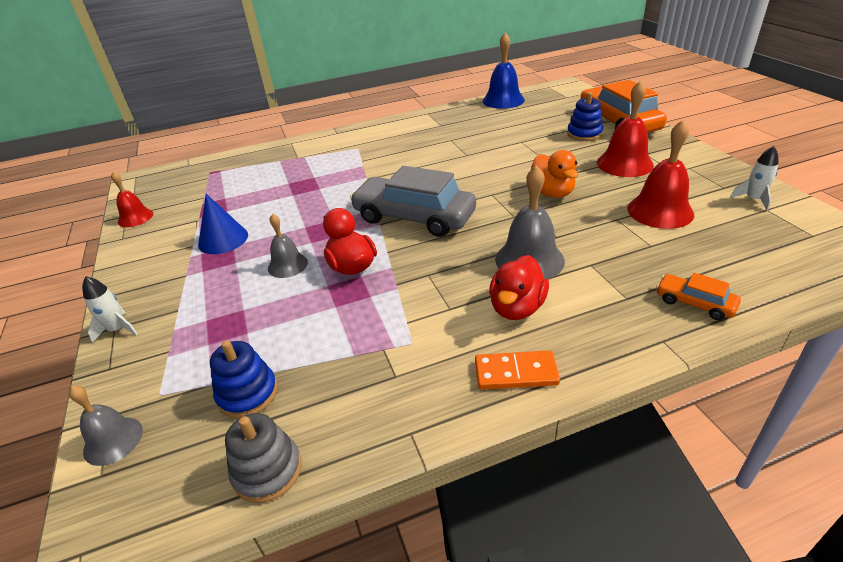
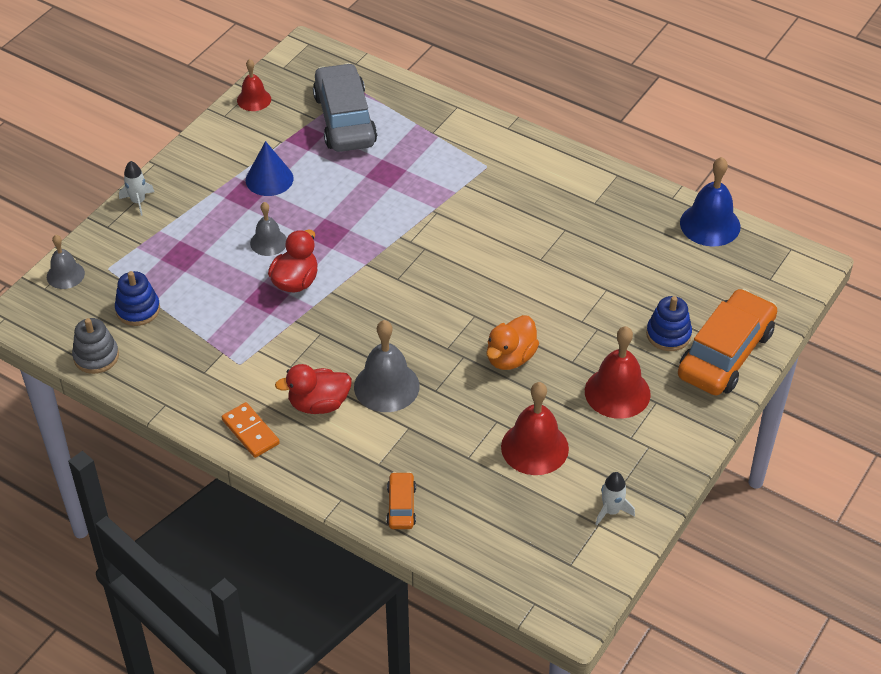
camera: 50 degrees right, 10 degrees up
grey car [350,166,476,237] -> grey car moved to [313,63,377,152]

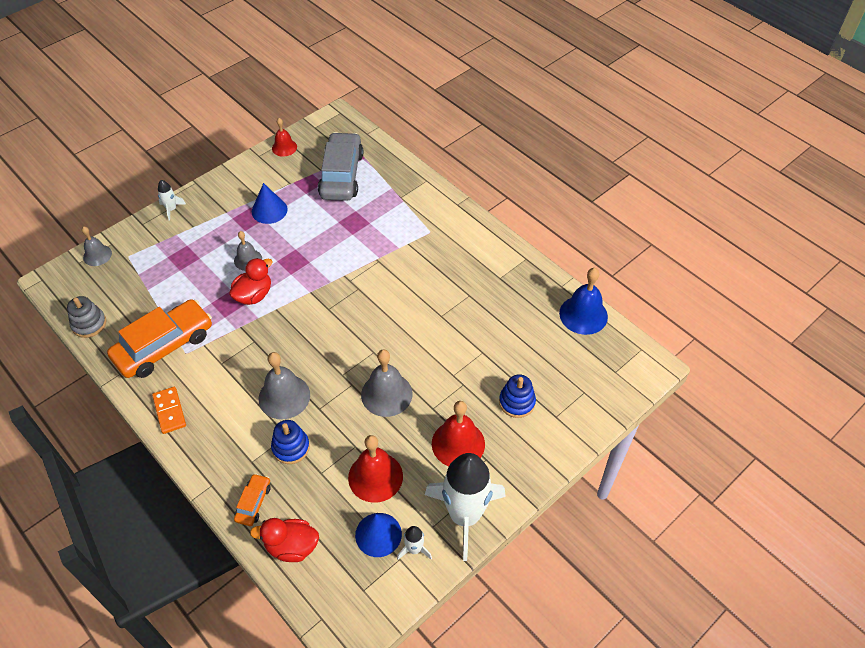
camera: 15 degrees right, 5 degrees up
blue stacking toy [115,271,160,326] -> blue stacking toy moved to [271,420,310,464]
red duck [275,364,352,414] -> red duck moved to [250,518,319,562]
orange duck [486,315,539,370] -> grey bell [361,350,412,417]
orange car [678,289,777,396] -> orange car moved to [107,299,212,378]
none -> blue cone [355,513,402,557]
none -> white rocket [425,453,506,561]

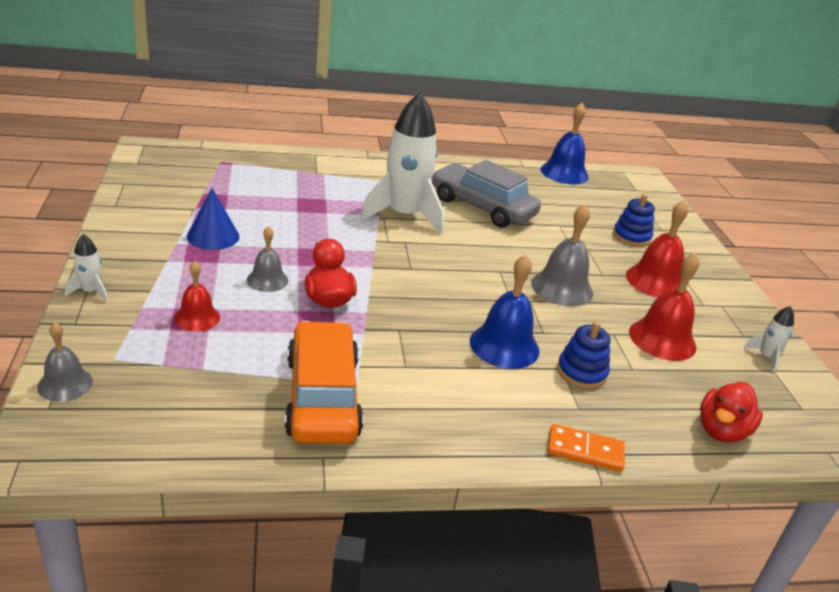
camera: 60 degrees left, 20 degrees down
grey stacking toy [67,296,106,338] -> none
orange domino [152,387,186,434] -> orange domino moved to [547,424,625,472]
orange car [234,473,271,526] -> none
grey bell [259,352,310,419] -> blue bell [470,254,540,369]
red bell [272,118,297,157] -> red bell moved to [174,261,220,332]
grey car [318,132,363,201] -> grey car moved to [432,160,541,228]
blue cone [355,513,402,557] -> none
white rocket [425,453,506,561] -> white rocket moved to [360,92,444,234]

